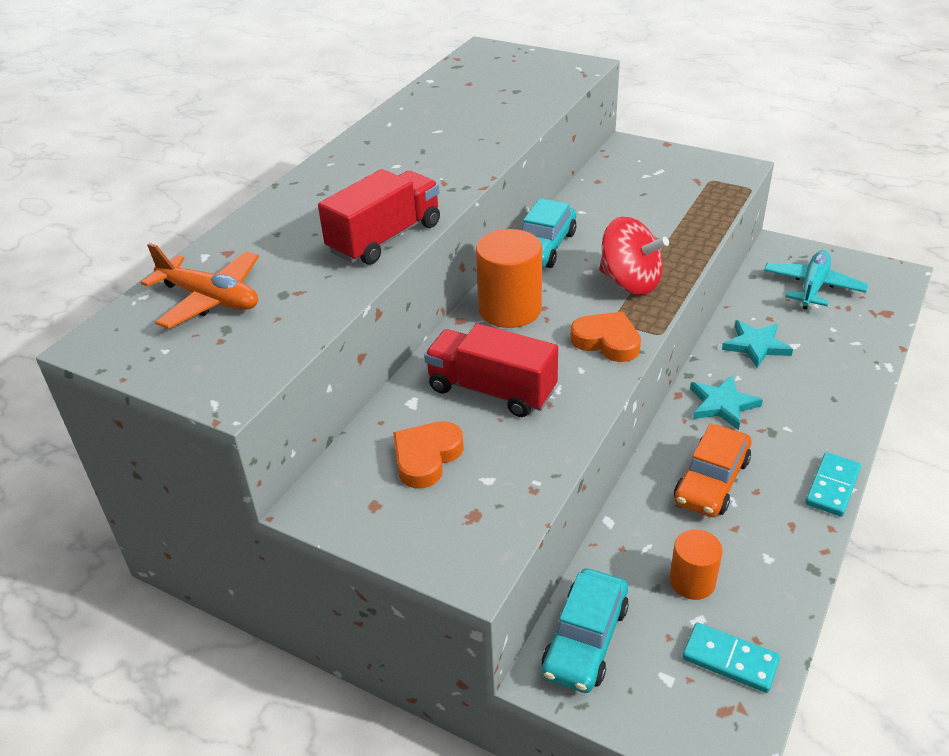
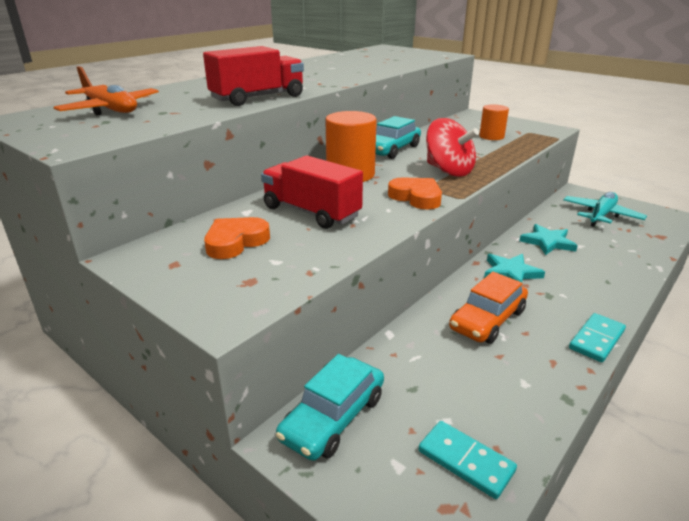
camera: 10 degrees right, 10 degrees down
orange cylinder [669,529,723,600] -> orange cylinder moved to [479,104,509,140]

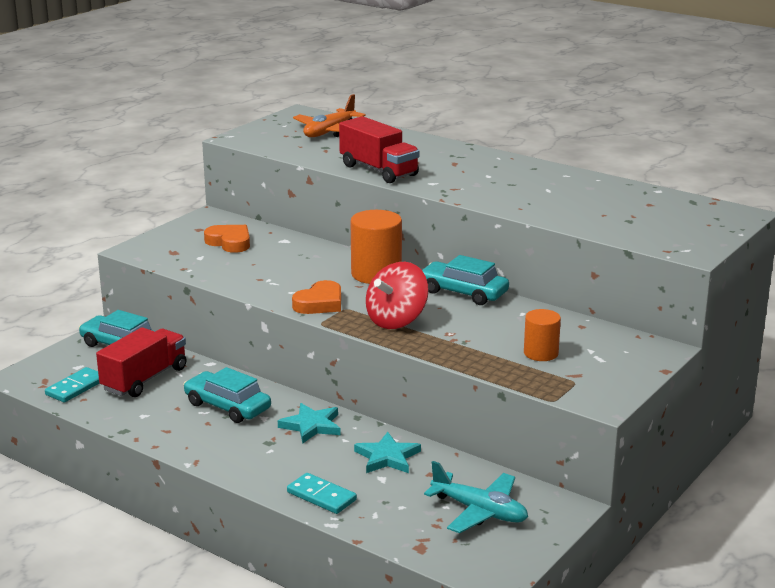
camera: 85 degrees right, 5 degrees down
red truck [261,155,363,229] -> red truck moved to [96,327,186,397]
orange car [449,272,528,344] -> turquoise car [183,367,271,423]
turquoise domino [569,313,626,362] -> turquoise domino moved to [287,473,357,514]

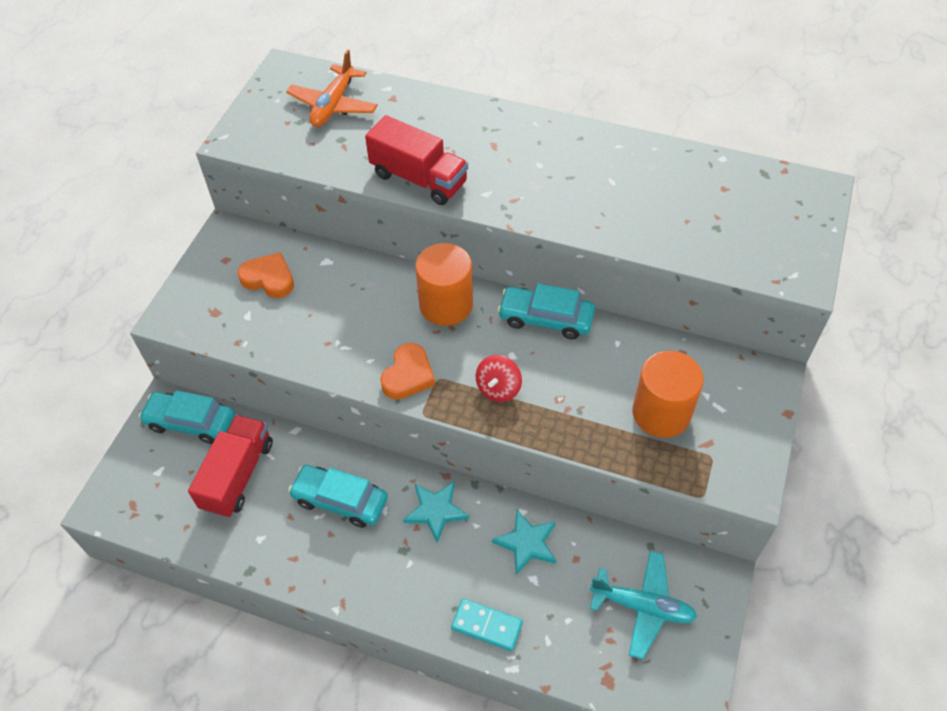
camera: 15 degrees left, 30 degrees up
turquoise domino [45,367,100,402] -> none
red spinning top [366,262,429,329] -> red spinning top [476,355,522,402], size x0.64
orange cylinder [524,309,561,361] -> orange cylinder [632,351,704,438], size x1.63

